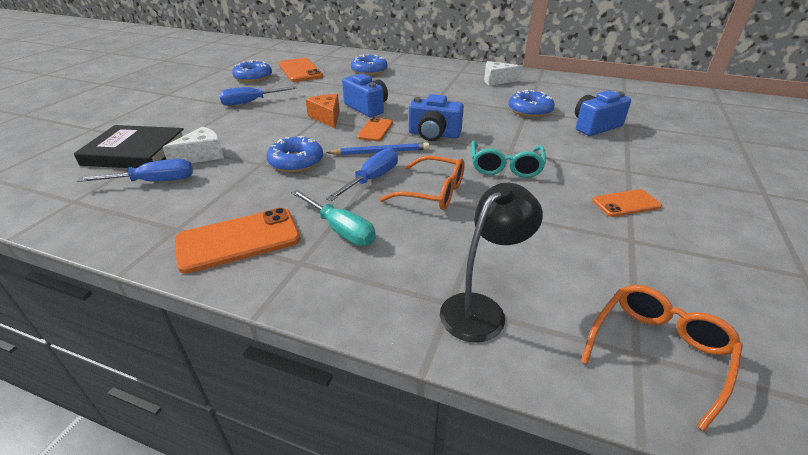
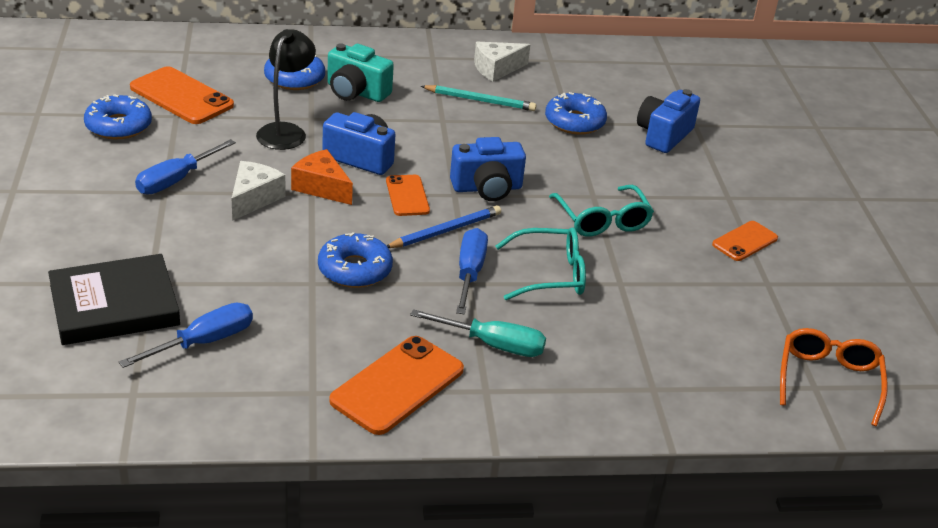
camera: 30 degrees left, 0 degrees up
white cheese [162,126,224,163] -> white cheese moved to [231,161,286,221]
orange glasses [380,156,465,210] -> turquoise glasses [496,227,586,300]
black lamp [440,183,543,343] -> black lamp moved to [256,29,316,150]
none -> turquoise camera [327,44,394,102]
none -> turquoise pencil [421,85,536,111]

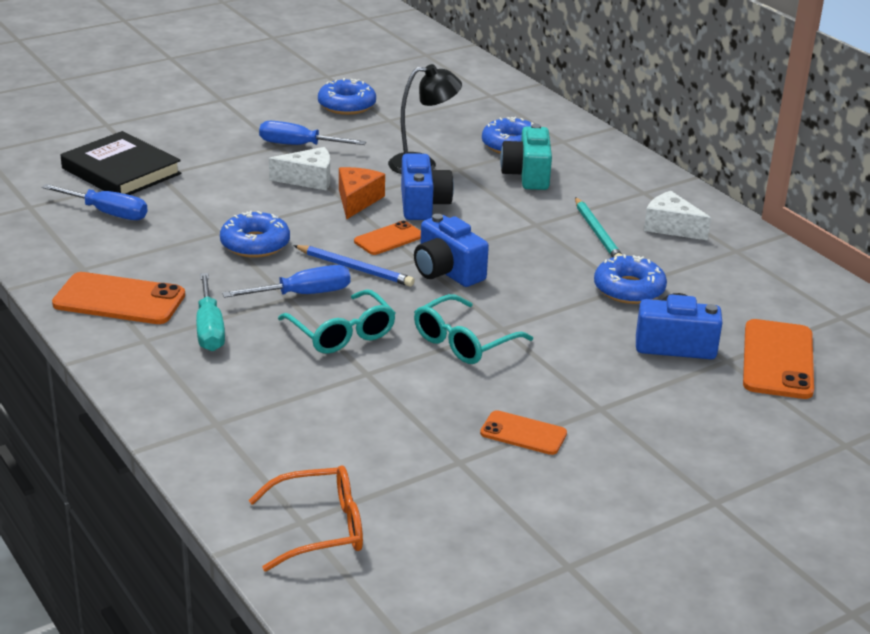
camera: 65 degrees right, 5 degrees down
orange phone [130,66,234,124] -> orange phone moved to [743,319,814,399]

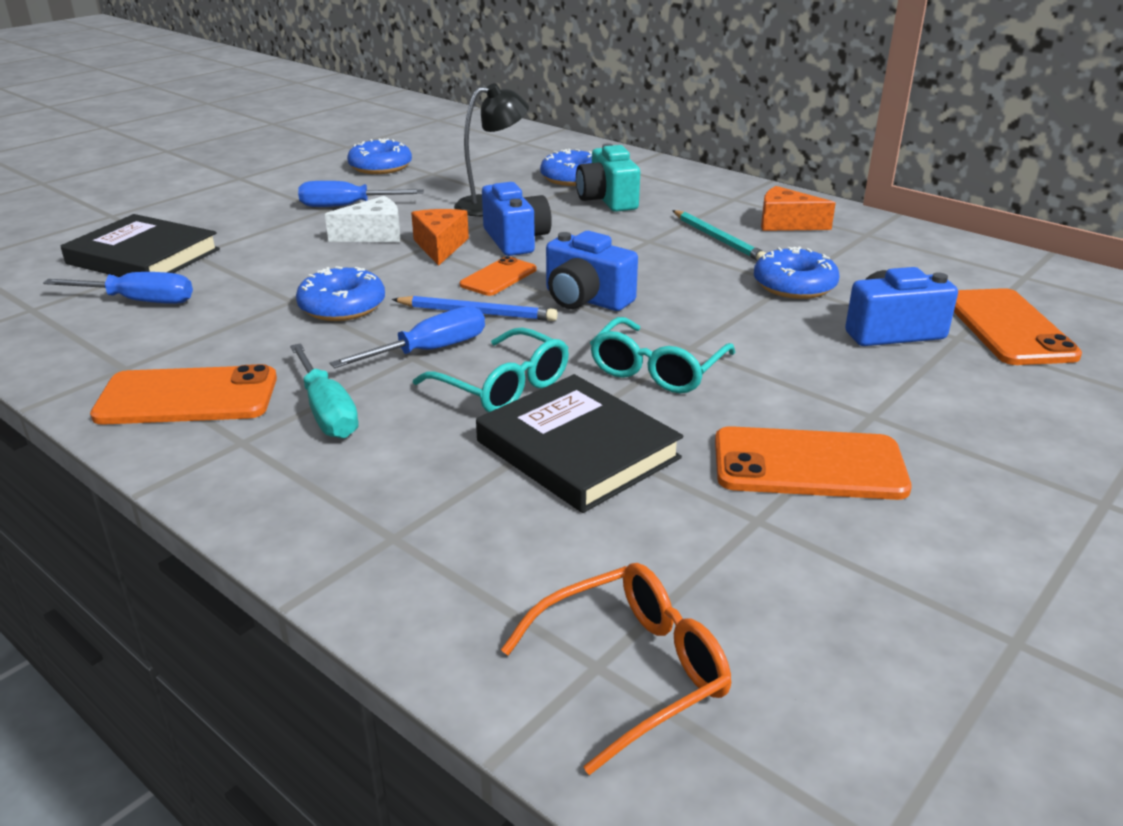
camera: 15 degrees left, 0 degrees up
orange phone [480,410,567,455] -> orange phone [715,426,912,500], size x1.68
white cheese [644,191,711,241] -> orange cheese [761,186,836,231]
none -> black book [476,374,683,513]

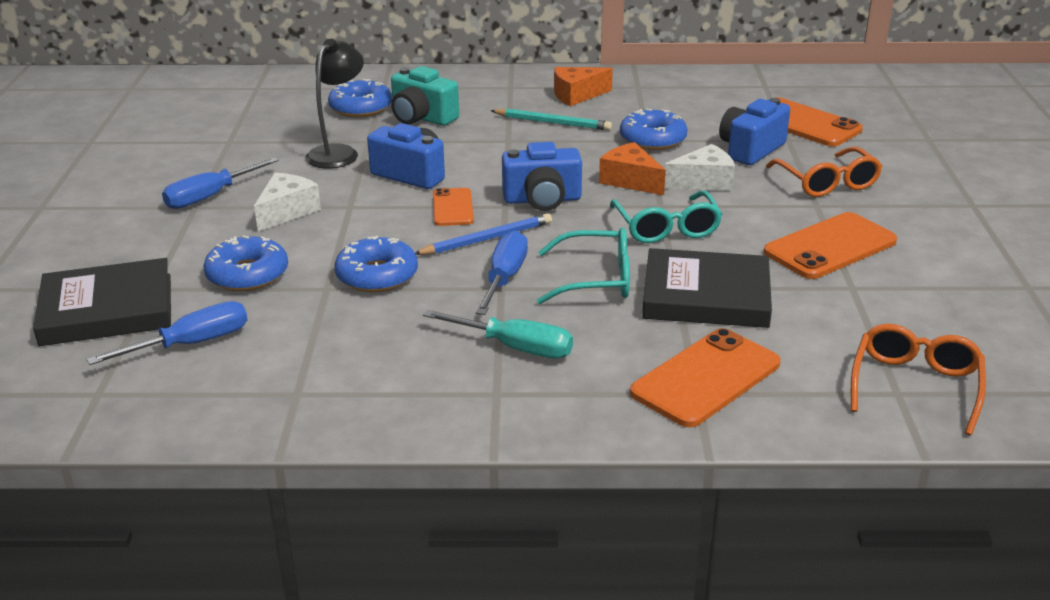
camera: 40 degrees left, 0 degrees up
orange phone [90,364,277,425] -> orange phone moved to [630,328,780,427]
blue donut [347,138,412,174] -> blue donut moved to [203,235,288,291]
orange cheese [411,209,469,266] -> orange cheese moved to [599,142,666,195]
none -> white cheese [665,144,735,191]
none -> orange glasses [766,147,882,197]

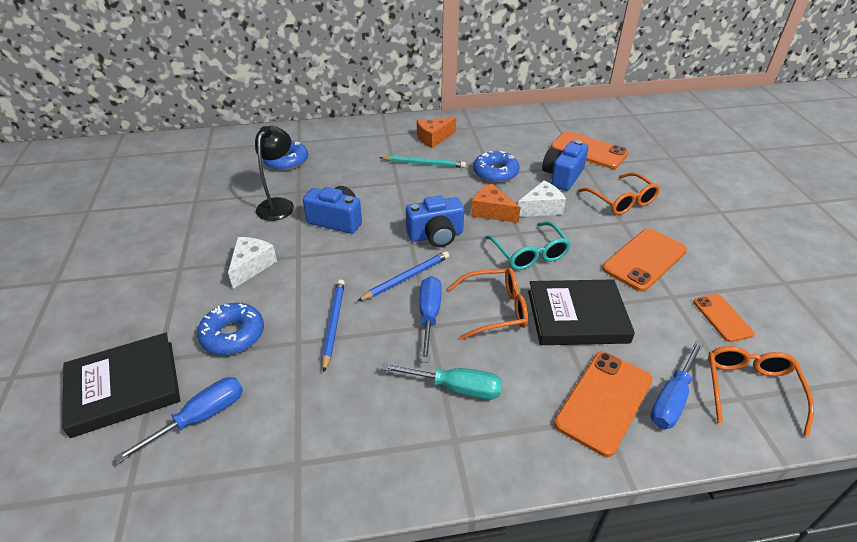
camera: 10 degrees left, 10 degrees up
blue screwdriver [162,157,279,209] -> blue screwdriver moved to [650,340,704,429]
blue donut [334,236,418,292] -> blue pencil [322,279,345,372]
turquoise camera [391,66,459,126] -> none
orange phone [433,188,474,226] -> orange phone moved to [693,294,754,342]
turquoise glasses [537,227,630,304] -> orange glasses [448,268,528,340]

